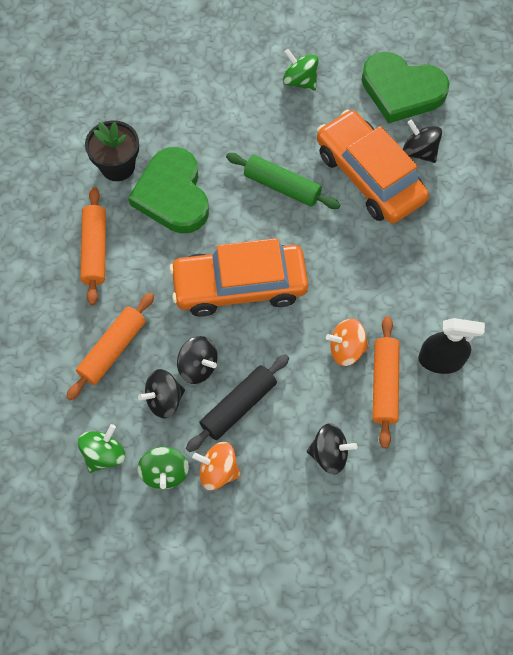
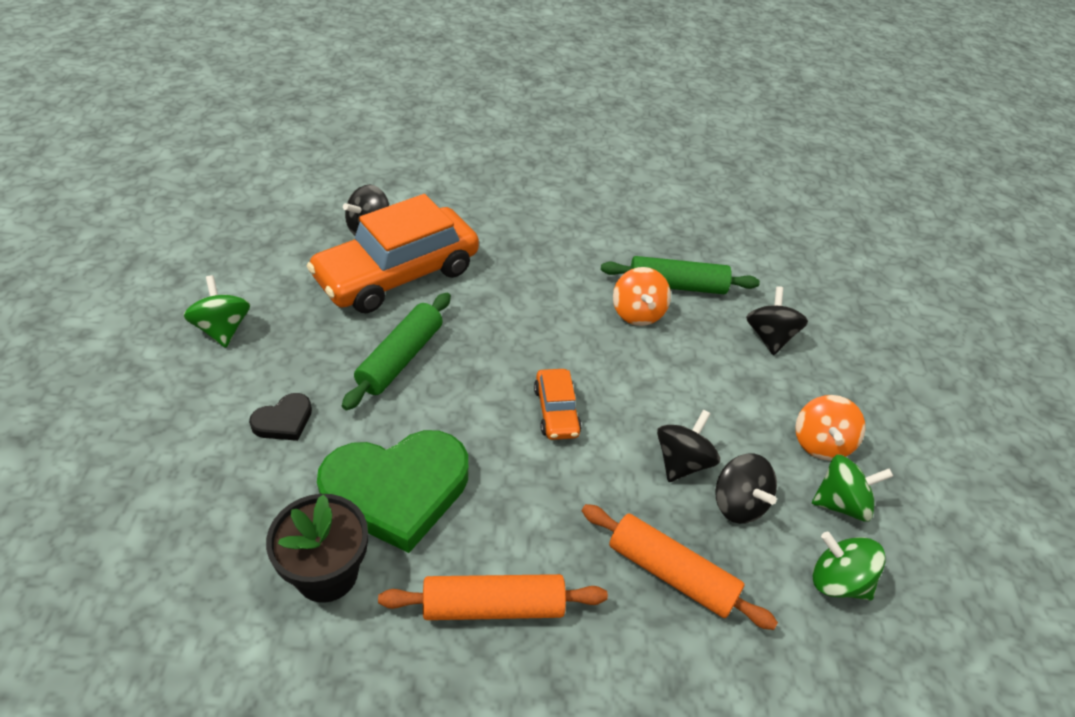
camera: 95 degrees left, 20 degrees down
orange car [169,238,308,317] -> orange car [534,369,582,440], size x0.45
black rolling pin [186,354,289,452] -> none
green spinning top [283,49,319,91] -> green spinning top turned 120 degrees clockwise [184,275,250,348]
green heart [362,52,450,123] -> none
orange rolling pin [372,316,400,449] -> green rolling pin [601,256,760,294]
black spray bottle [418,318,485,374] -> none
none -> black heart [249,393,312,441]

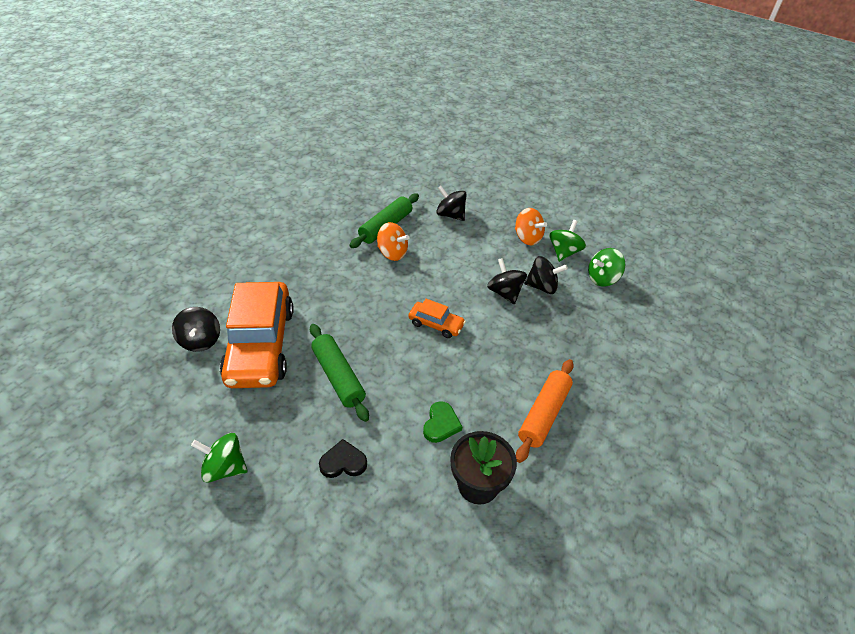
camera: 55 degrees left, 0 degrees up
black heart [249,393,312,441] -> black heart turned 90 degrees counterclockwise [319,439,367,478]
green heart [317,430,468,553] -> green heart [423,401,462,443], size x0.44
orange rolling pin [582,504,778,630] -> none

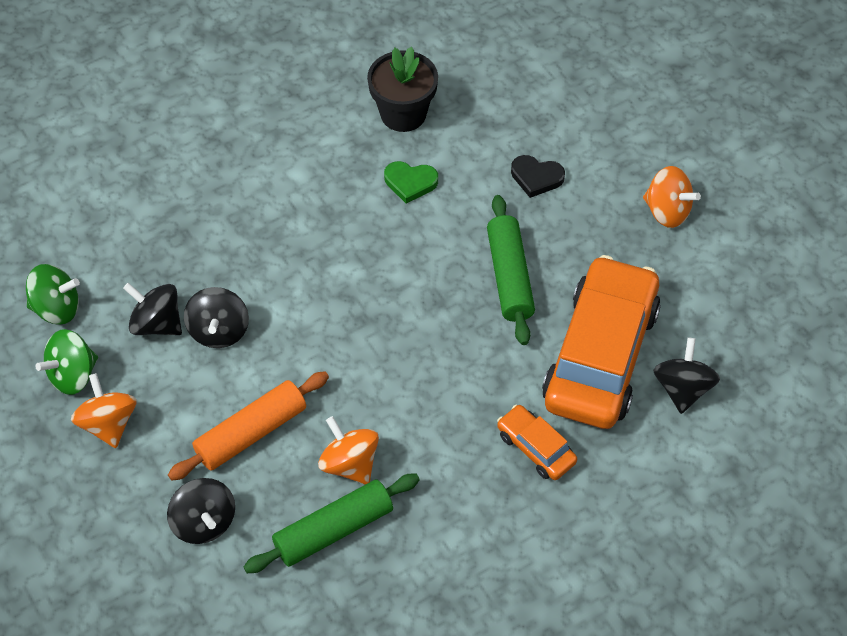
camera: 155 degrees left, 10 degrees up
green spinning top [191,433,248,483] -> orange spinning top [643,166,701,228]
orange car [408,299,466,338] -> orange car moved to [497,405,577,480]
green heart [423,401,462,443] -> green heart turned 120 degrees counterclockwise [384,161,438,203]
orange rolling pin [516,359,574,463] -> orange rolling pin moved to [168,371,329,481]

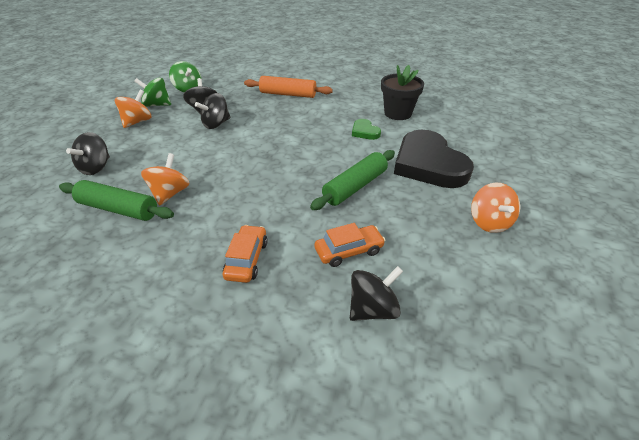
camera: 50 degrees right, 15 degrees down
orange rolling pin [168,371,329,481] -> orange rolling pin moved to [244,76,333,98]
black heart [511,155,565,198] -> black heart [394,130,474,188], size x2.27
orange car [542,255,661,429] -> orange car [314,223,386,267], size x0.45

